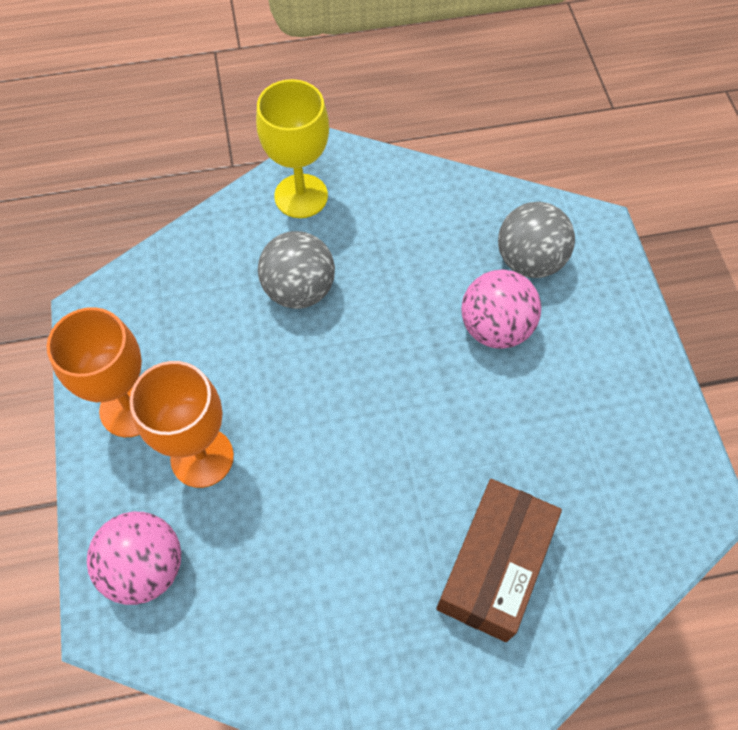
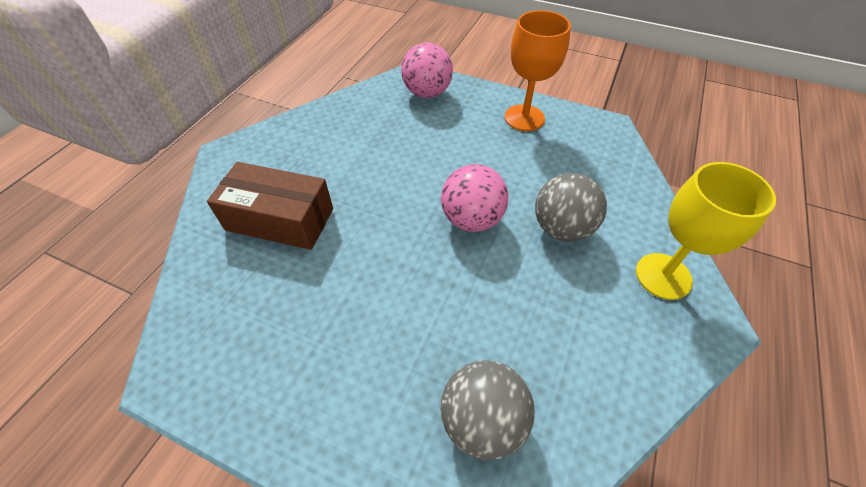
camera: 125 degrees right, 10 degrees down
orange goblet [129,361,234,488] -> none
brown box [436,479,562,642] -> brown box turned 45 degrees counterclockwise [207,162,333,250]
pink ball [461,269,541,349] -> pink ball moved to [441,164,508,232]

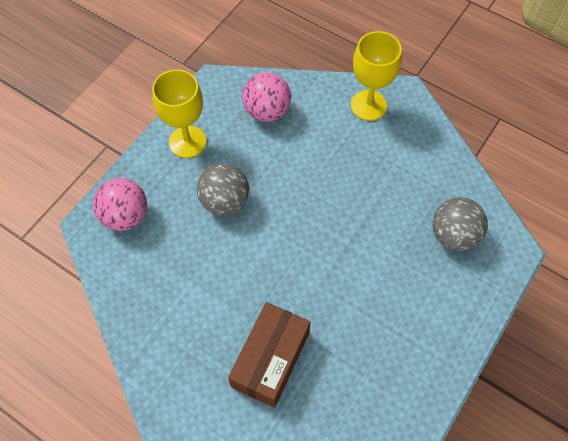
camera: 80 degrees left, 10 degrees up
pink ball [441,164,508,232] -> pink ball moved to [242,72,291,122]
orange goblet [505,10,571,131] -> yellow goblet [152,69,206,158]
grey ball [535,173,607,242] -> grey ball moved to [197,163,249,215]

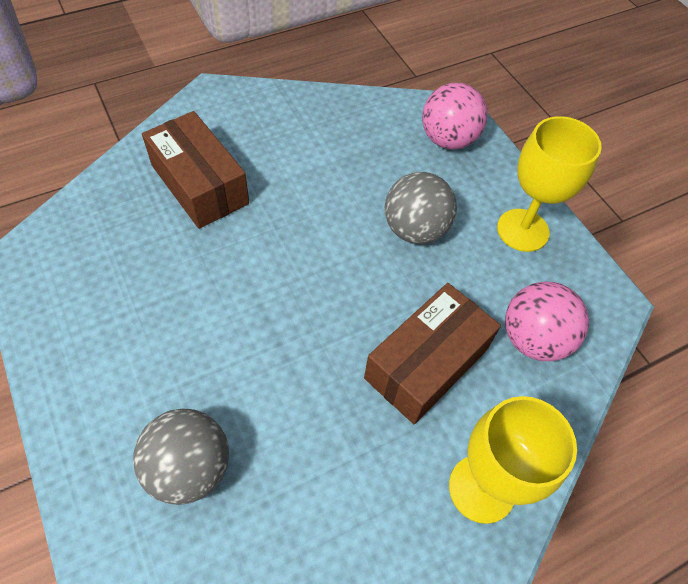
camera: 115 degrees right, 5 degrees down
none -> brown box [364,283,501,424]

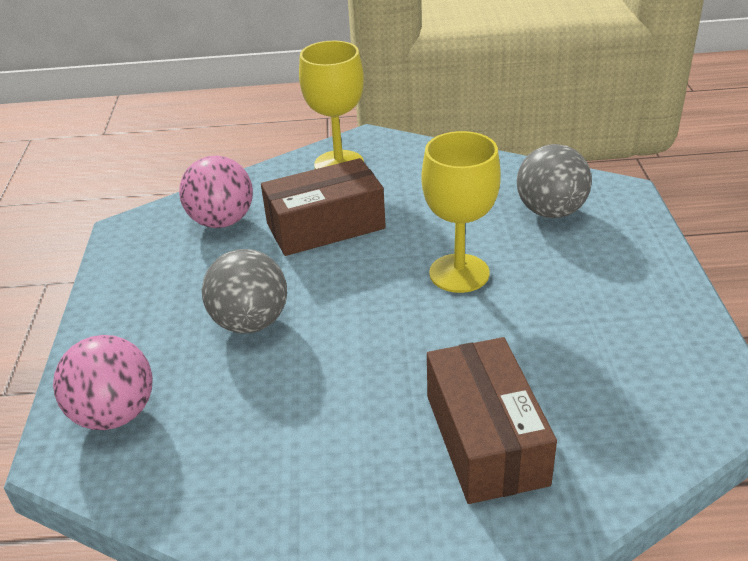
camera: 150 degrees left, 20 degrees down
yellow goblet [497,116,602,252] -> yellow goblet moved to [421,131,501,293]

